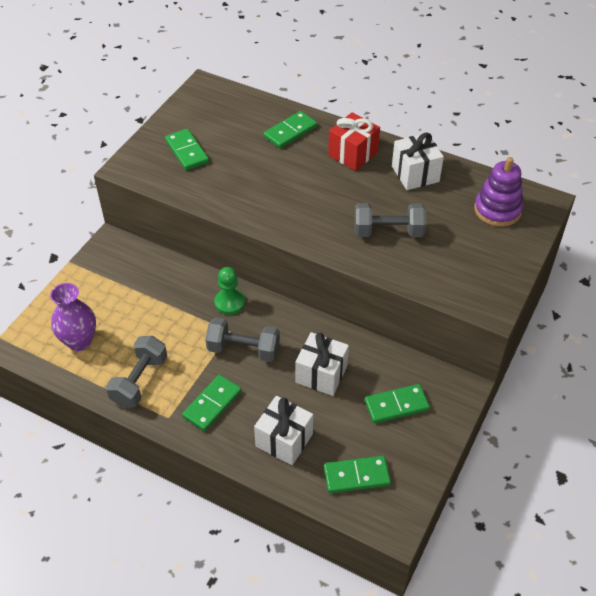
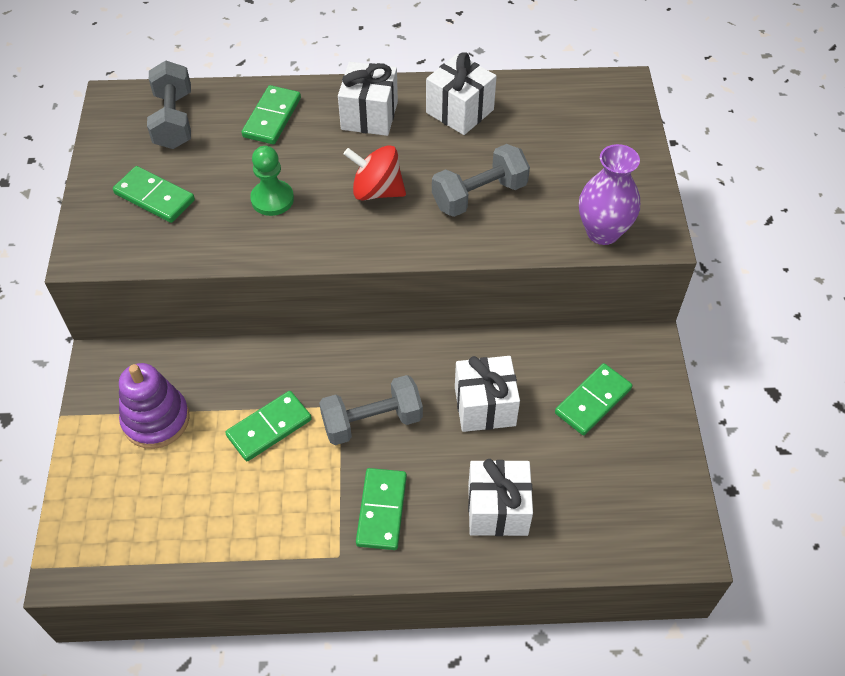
camera: 30 degrees left, 5 degrees up
purple vase [50,283,96,351] -> purple vase moved to [579,144,640,245]
grey dumbbell [106,336,168,408] -> grey dumbbell moved to [147,60,191,149]
green pawn [214,267,245,315] -> green pawn moved to [250,146,294,216]
green domino [324,456,391,493] -> green domino moved to [225,391,312,461]
red gift [328,112,380,171] -> white gift [338,62,398,136]
purple stacking toy [474,157,523,227] -> purple stacking toy moved to [119,363,190,449]
none -> red spinning top [344,145,406,201]

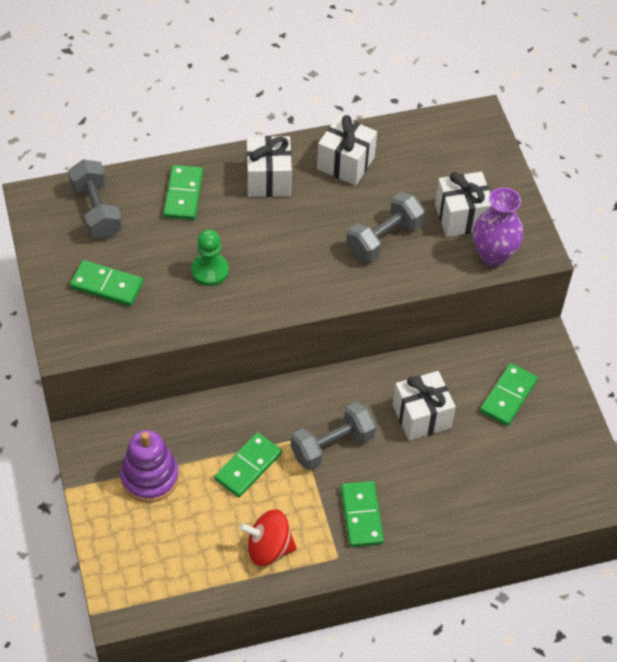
camera: 15 degrees left, 0 degrees up
red spinning top [344,145,406,201] -> red spinning top moved to [239,510,297,566]
white gift [468,459,533,536] -> white gift moved to [435,172,492,237]

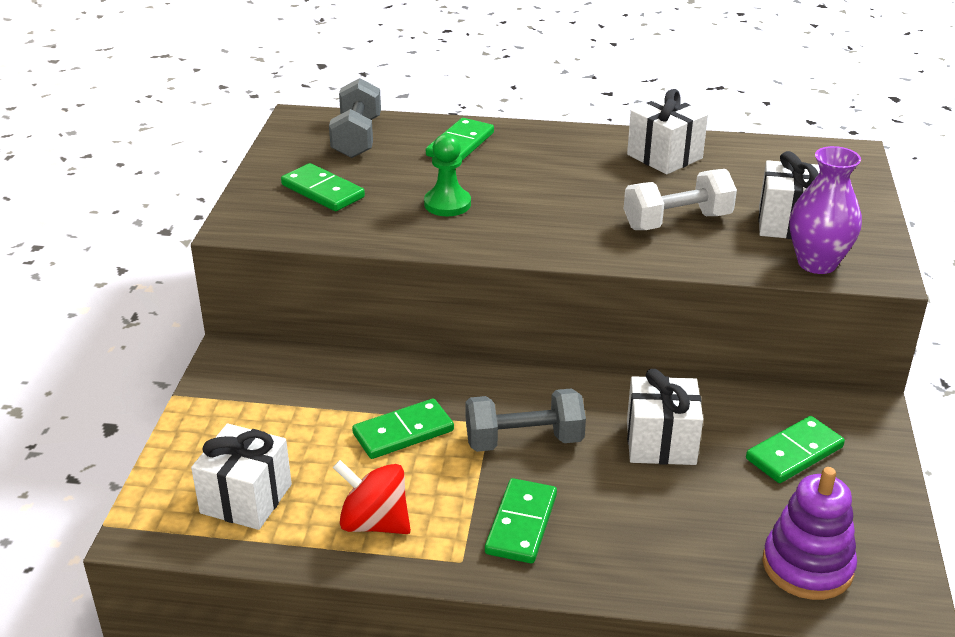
camera: 25 degrees right, 20 degrees down
purple stacking toy [120,430,179,503] -> purple stacking toy moved to [762,467,857,600]
white gift [246,136,292,197] -> white gift moved to [191,423,292,530]
grey dumbbell [346,192,425,262] -> white dumbbell [624,169,737,230]

